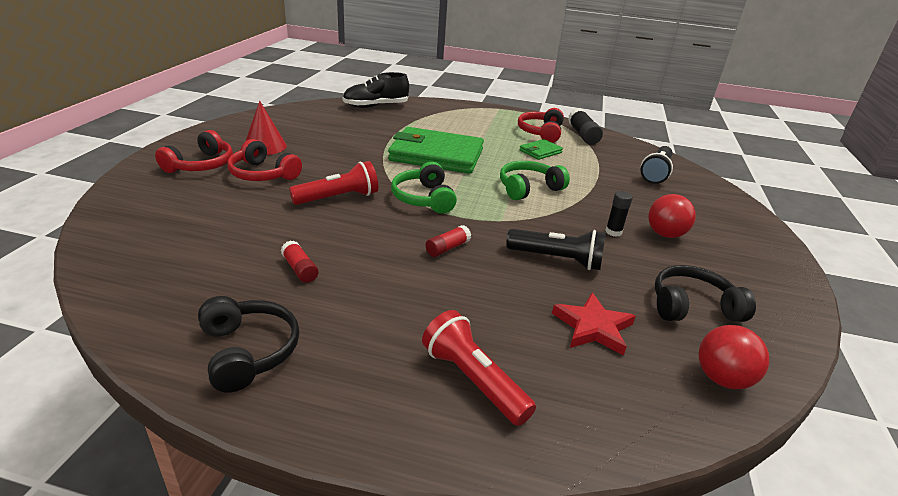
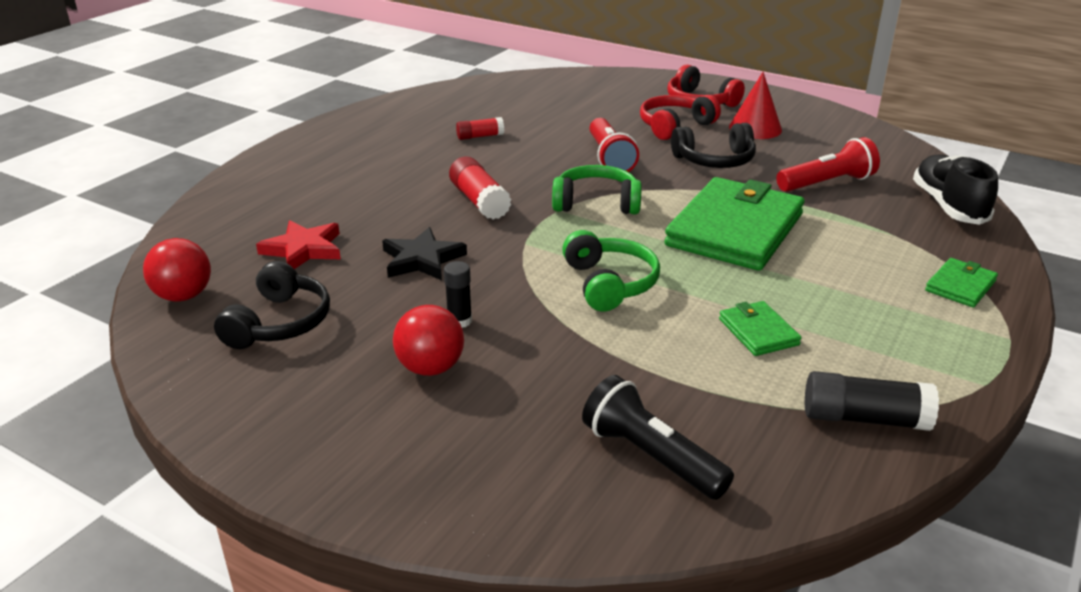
camera: 110 degrees right, 0 degrees up
black headphones [198,296,300,393] -> black headphones moved to [671,123,756,168]
red flashlight [422,310,536,426] -> red flashlight moved to [777,137,880,192]
red glue stick [426,225,471,257] -> red glue stick [449,157,511,220], size x1.61
black flashlight [506,229,606,270] -> black star [382,227,467,280]
red headphones [518,108,564,143] -> none
none -> green wallet [925,258,998,308]

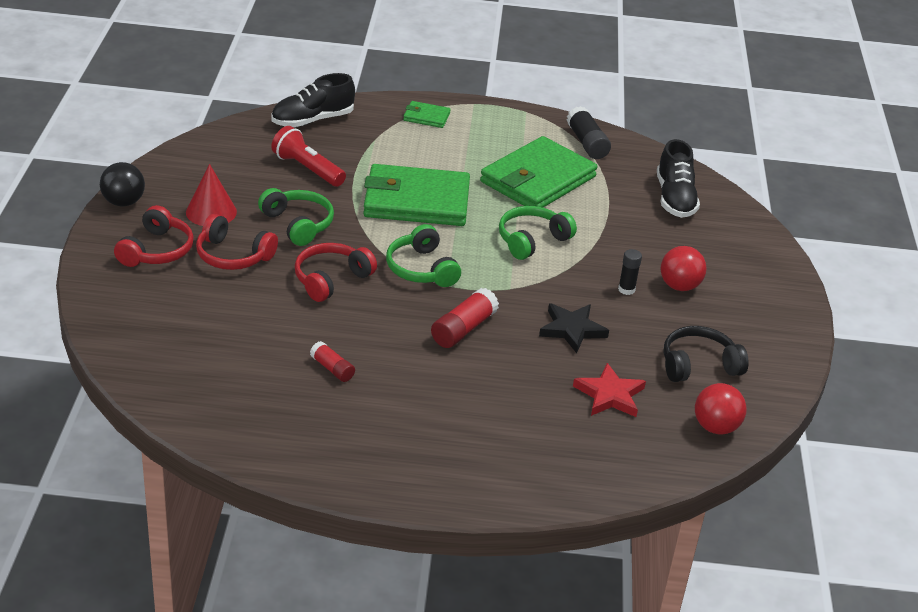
camera: 120 degrees left, 5 degrees up
black flashlight [582,375,734,500] -> black shoe [657,139,700,218]
red flashlight [589,118,639,172] -> red headphones [295,243,377,302]
black headphones [671,123,756,168] -> green headphones [258,188,334,246]
green wallet [719,301,801,356] -> green wallet [480,136,598,208], size x2.24
none -> black ball [100,162,145,207]

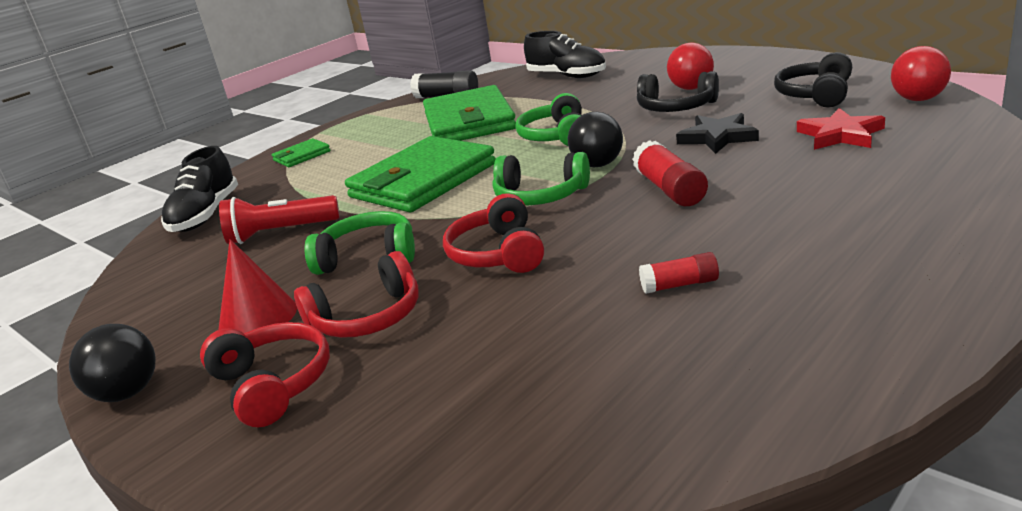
camera: 45 degrees left, 10 degrees down
black glue stick [618,249,642,295] -> black headphones [637,71,719,112]
none -> black ball [568,112,623,167]

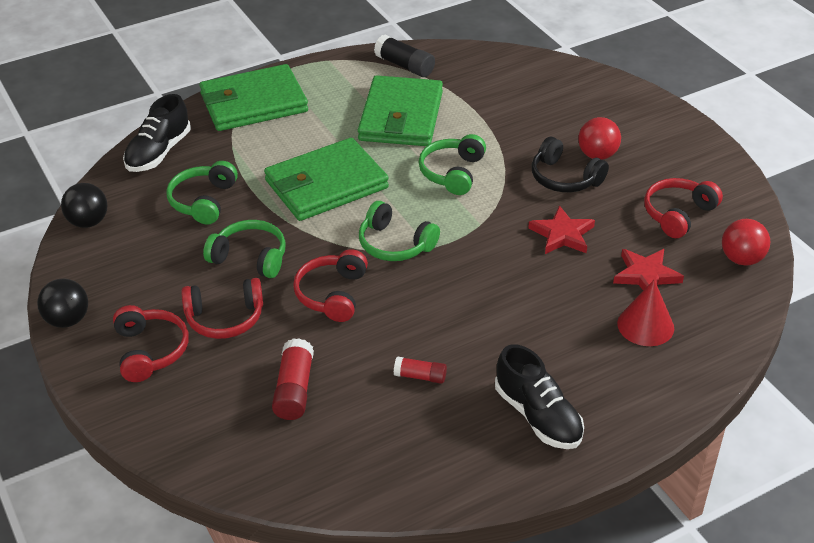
camera: 15 degrees right, 15 degrees up
red cone [218,239,297,333] -> red cone moved to [617,280,674,346]
red flashlight [219,195,340,244] -> green headphones [166,161,238,225]
green wallet [272,138,331,167] -> green wallet [199,64,308,131], size x2.24
black shoe [524,31,606,78] -> black shoe moved to [495,344,584,449]
black ball [568,112,623,167] -> black ball moved to [61,183,107,228]
red glue stick [632,140,708,206] -> red glue stick moved to [272,338,314,420]
black star [676,113,759,154] -> red star [528,205,595,254]
black headphones [774,52,852,108] -> red headphones [644,178,723,238]

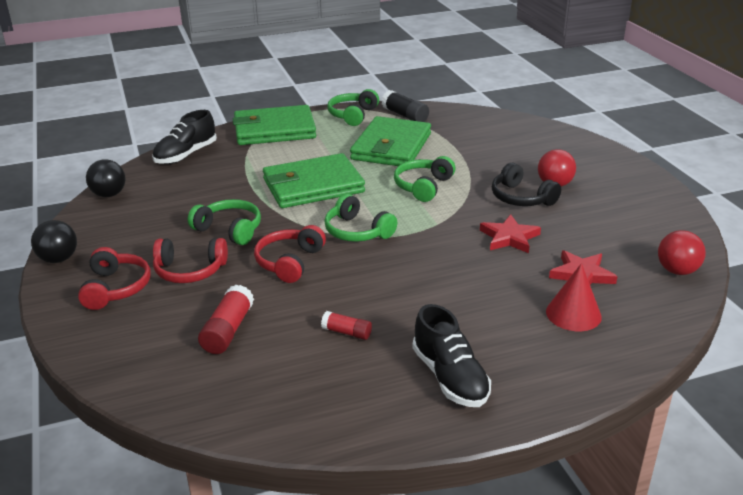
camera: 10 degrees right, 10 degrees down
green headphones [166,161,238,225] -> green headphones moved to [327,89,379,126]
red headphones [644,178,723,238] -> none

